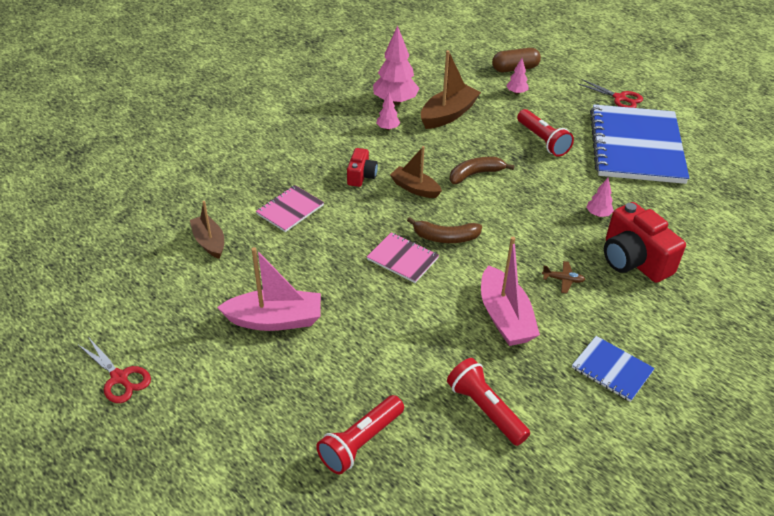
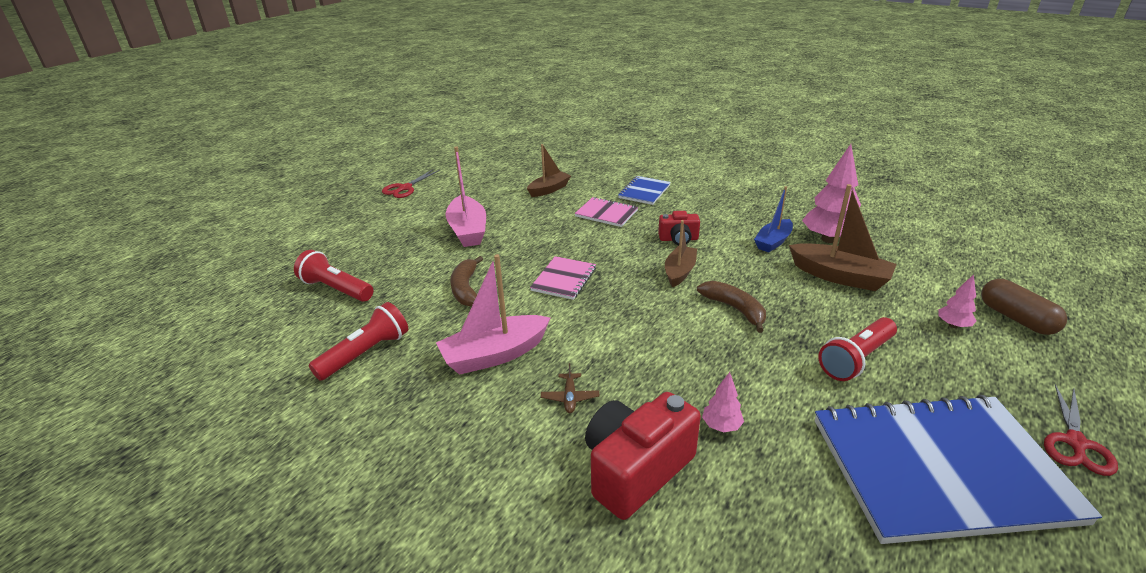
camera: 80 degrees right, 10 degrees down
pink tree [376,92,400,130] -> blue boat [754,186,793,253]
brown banana [407,217,482,243] -> brown banana moved to [450,256,483,307]
blue notebook [572,336,655,402] -> blue notebook moved to [618,176,671,205]

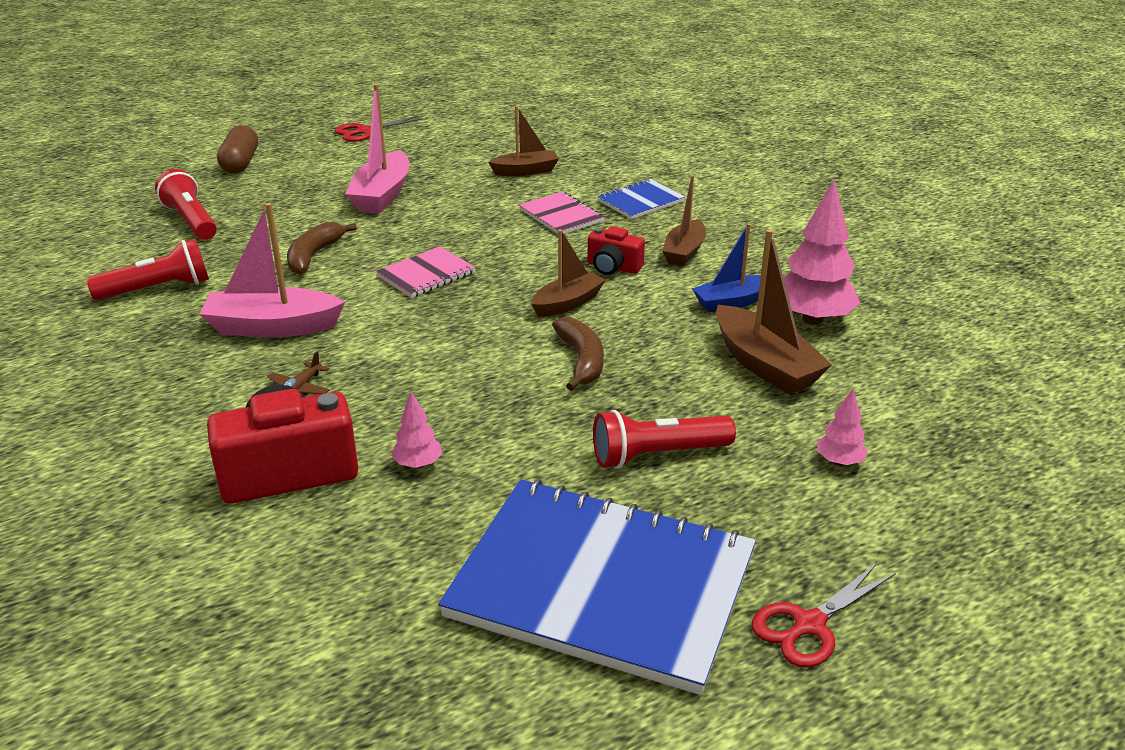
camera: 25 degrees right, 0 degrees up
brown capsule [981,279,1067,335] -> brown capsule moved to [217,125,258,174]
none -> brown boat [662,175,706,266]

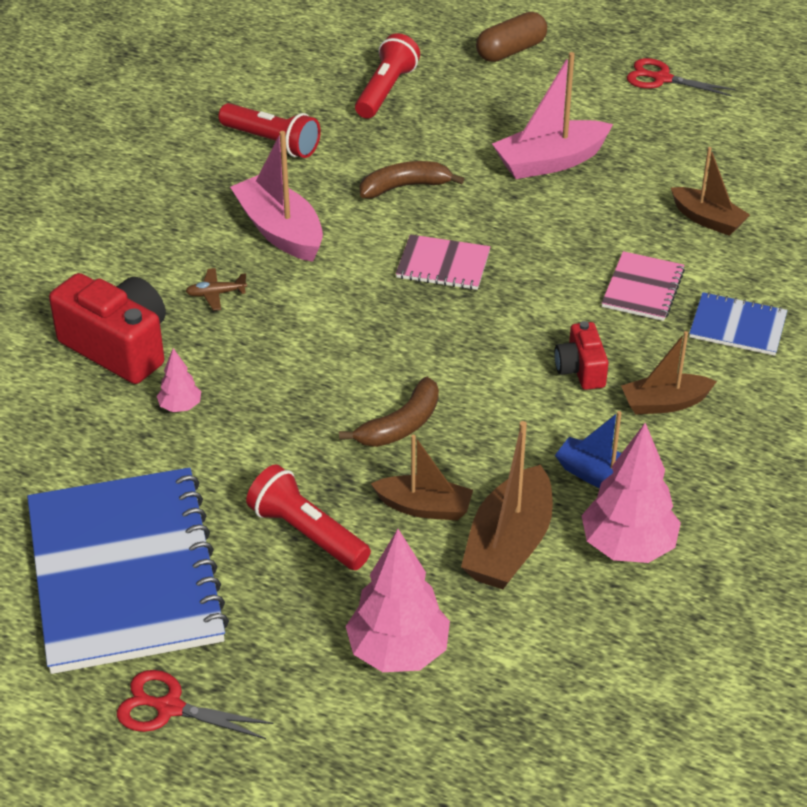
camera: 55 degrees right, 10 degrees up
brown boat [531,229,606,317] -> brown boat moved to [371,435,473,521]
pink tree [817,389,868,466] -> pink tree [346,529,450,672], size x2.02

